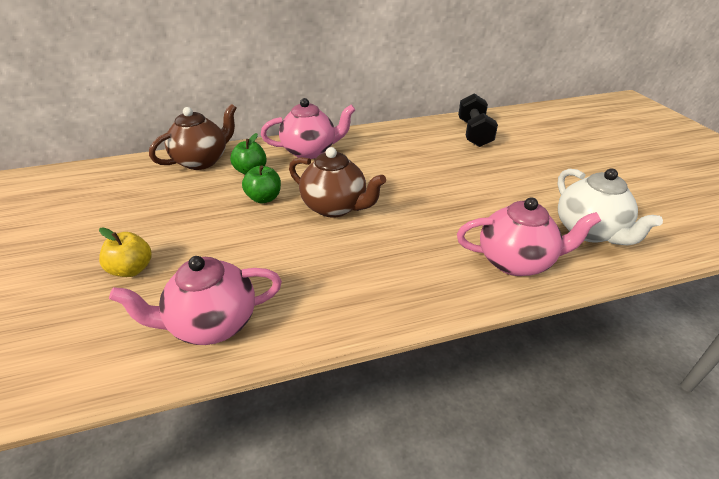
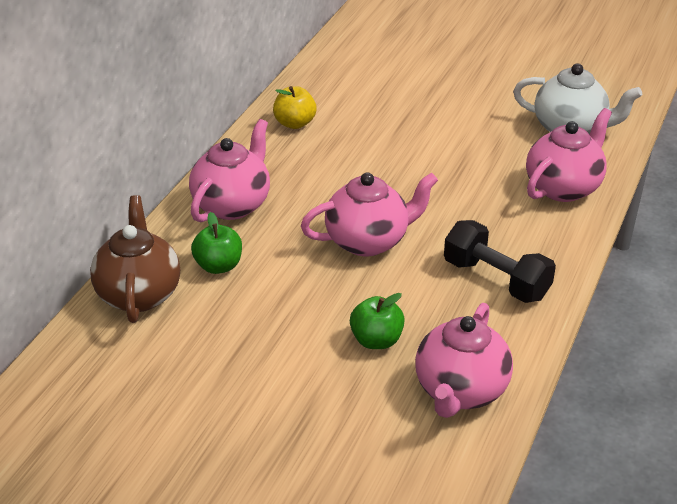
camera: 50 degrees left, 0 degrees up
yellow apple [99,227,152,277] -> yellow apple moved to [273,86,316,129]
green apple [242,165,281,203] -> green apple moved to [350,293,405,349]
brown teapot [289,147,386,218] -> pink teapot [301,172,438,256]
black dumbbell [458,93,498,147] -> black dumbbell moved to [444,220,556,303]

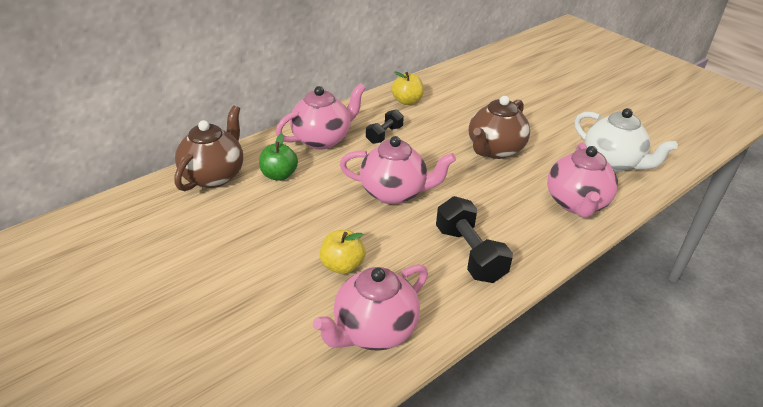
camera: 25 degrees right, 0 degrees up
green apple [350,293,405,349] -> yellow apple [320,230,366,274]
pink teapot [526,108,612,202] -> pink teapot turned 120 degrees clockwise [547,142,618,218]
none -> black dumbbell [366,109,404,144]
none -> brown teapot [469,96,530,159]

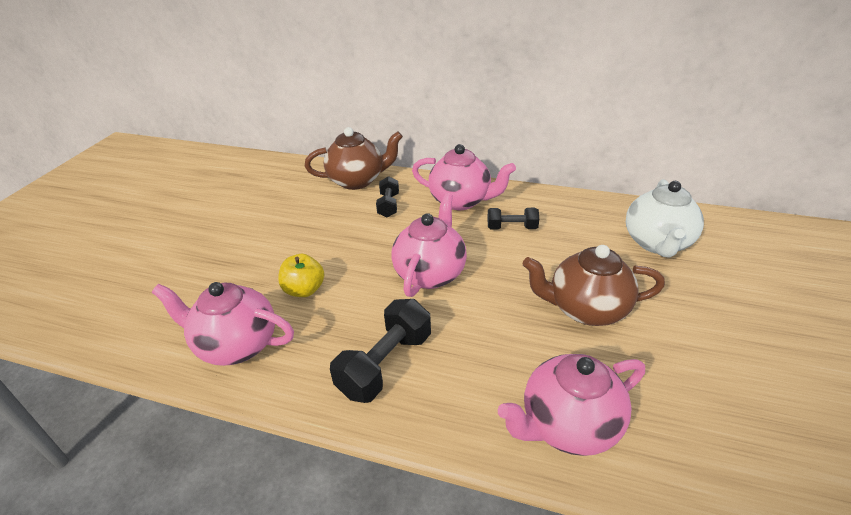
camera: 60 degrees right, 0 degrees up
green apple [259,133,298,181] -> black dumbbell [376,176,399,217]
pink teapot [340,136,456,204] -> pink teapot turned 135 degrees counterclockwise [391,193,467,297]
yellow apple [392,71,424,105] -> none
white teapot [575,108,678,172] -> white teapot moved to [626,179,704,258]

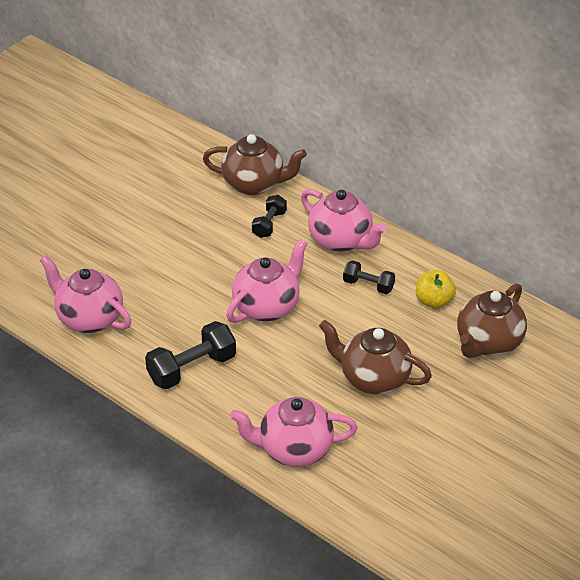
camera: 20 degrees right, 5 degrees up
yellow apple [278,254,324,297] -> yellow apple moved to [416,270,456,309]
white teapot [626,179,704,258] -> brown teapot [457,283,527,358]

